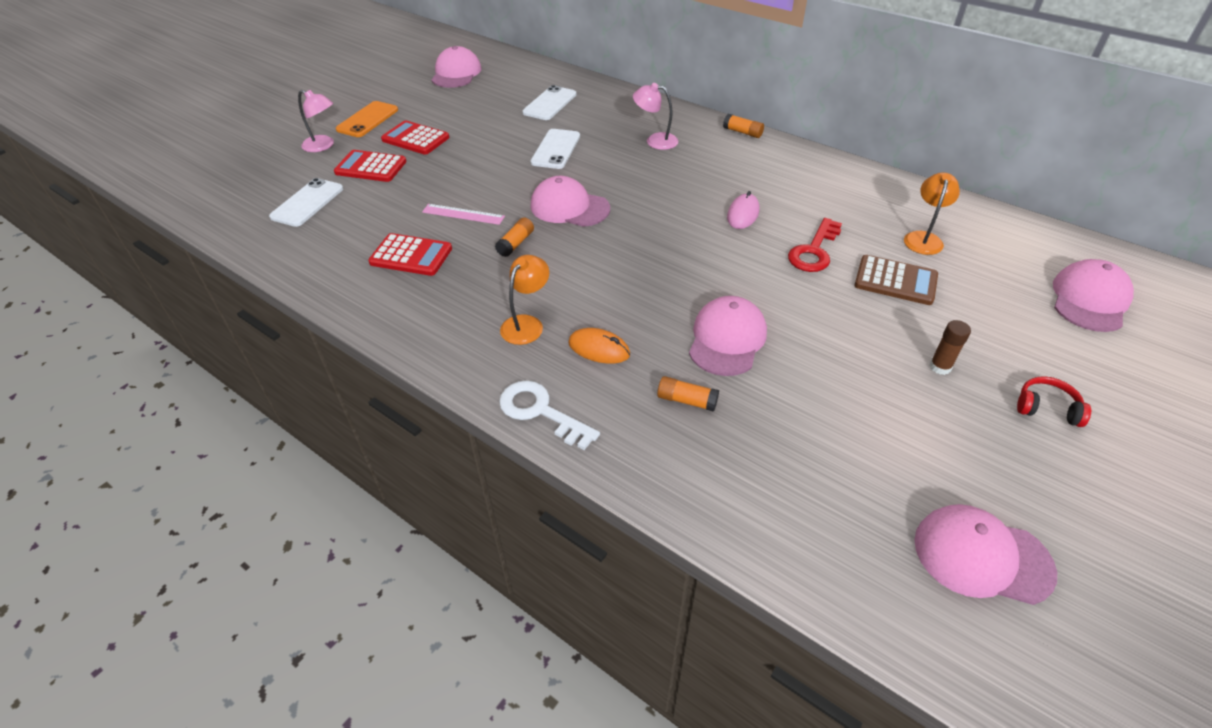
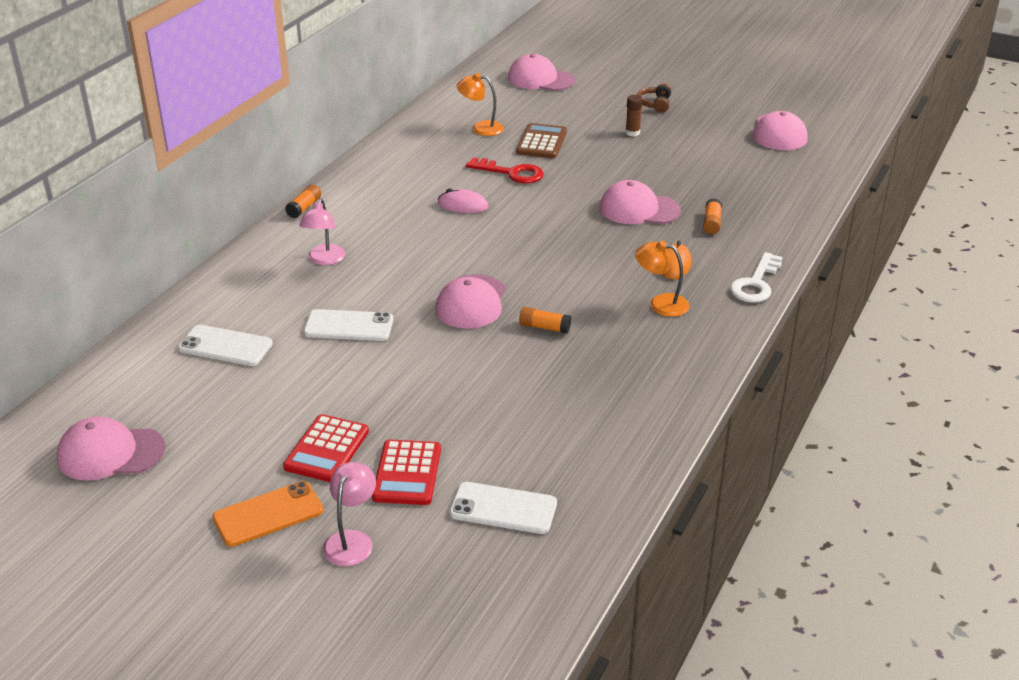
camera: 100 degrees left, 10 degrees down
orange phone [336,101,398,137] -> orange phone turned 45 degrees counterclockwise [212,481,323,547]
red calculator [368,233,452,276] -> none
pink ruler [422,204,505,225] -> none
red headphones [1017,376,1091,427] -> brown headphones [637,83,671,113]

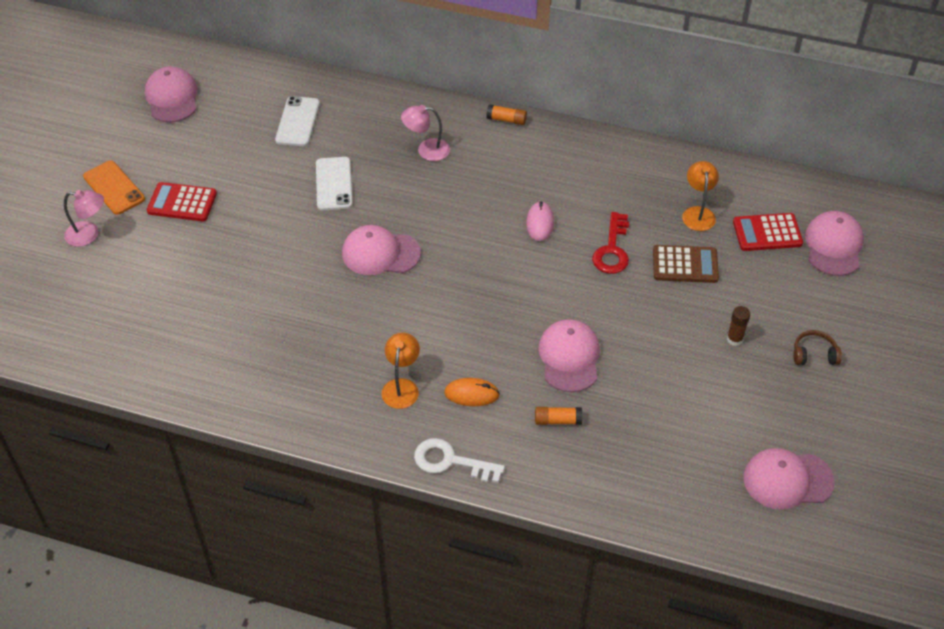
camera: 80 degrees right, 15 degrees up
red calculator [372,439,441,505] -> red calculator moved to [733,213,803,251]
white phone [449,482,557,534] -> none
orange glue stick [519,307,571,334] -> none

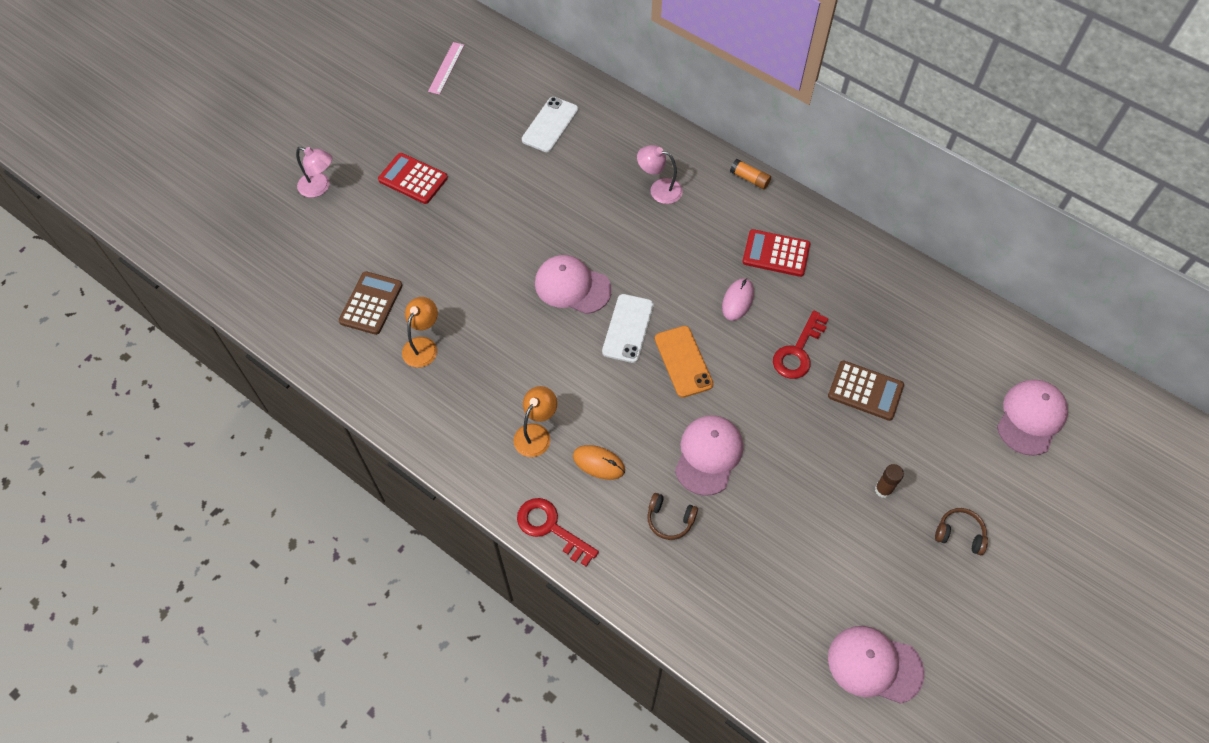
camera: 20 degrees right, 10 degrees up
orange phone [83,161,145,215] -> orange phone moved to [655,326,714,398]
pink cap [145,66,198,123] -> pink ruler [428,42,464,95]
white phone [316,157,353,210] -> white phone moved to [602,294,654,363]
white key [414,438,505,483] -> red key [517,498,599,567]
orange glue stick [535,407,582,425] -> brown headphones [647,493,698,540]
orange lamp [682,161,719,231] -> orange lamp moved to [402,297,438,368]
red calculator [733,213,803,251] -> red calculator moved to [742,229,810,277]
none -> brown calculator [339,271,403,335]

